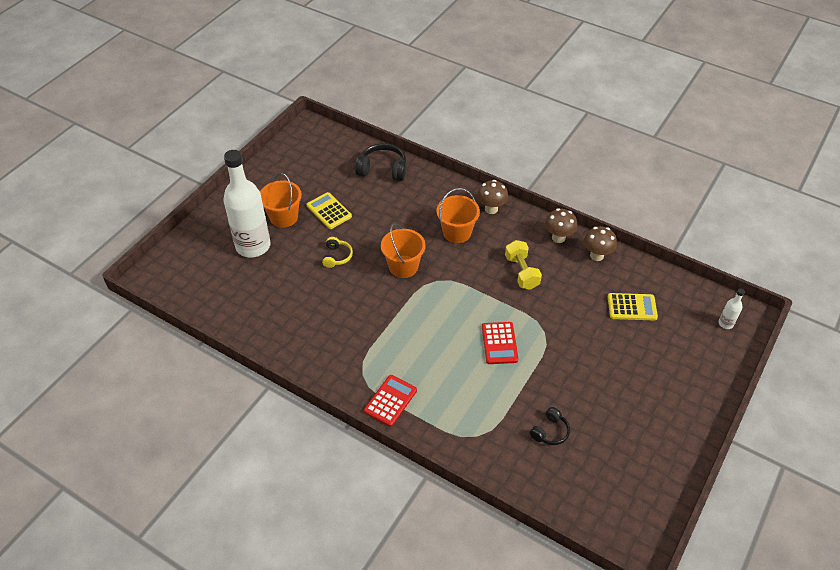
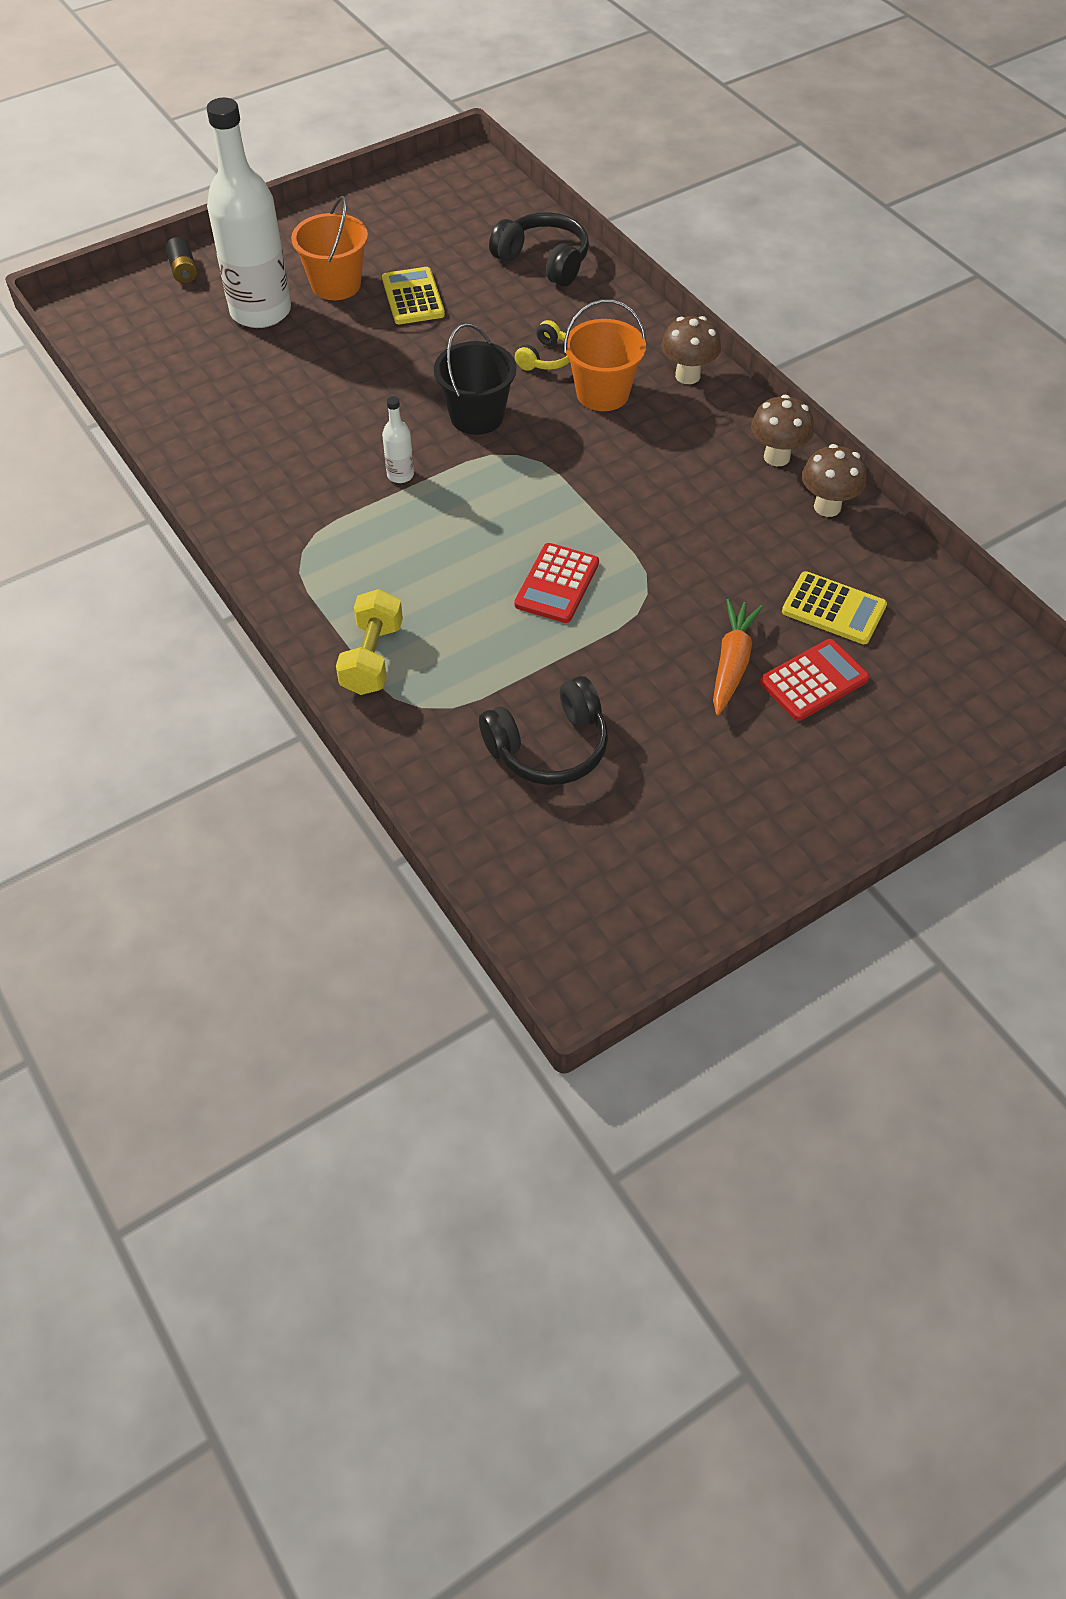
camera: 25 degrees right, 5 degrees up
yellow headphones [322,237,353,268] -> yellow headphones moved to [515,320,570,371]
red calculator [364,375,417,427] -> red calculator moved to [760,639,870,721]
orange bucket [381,224,426,278] -> black bucket [434,323,517,435]
yellow dumbbell [505,240,542,290] -> yellow dumbbell moved to [336,589,403,695]
black headphones [530,407,570,445] -> black headphones [479,676,608,785], size x1.69
white bottle [719,288,745,329] -> white bottle moved to [382,396,414,483]
none -> black battery [166,237,197,283]
none -> orange carrot [713,599,763,715]

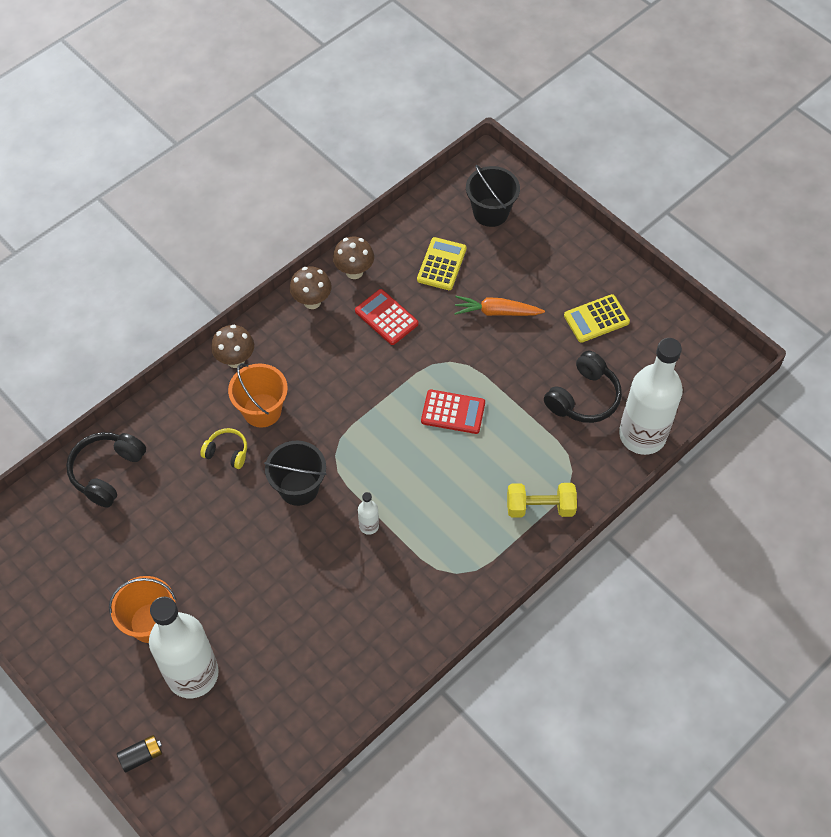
camera: 100 degrees left, 5 degrees up
yellow calculator [382,267,445,324] -> yellow calculator moved to [564,294,630,343]
black headphones [479,676,608,785] -> black headphones turned 75 degrees clockwise [544,350,622,423]
red calculator [760,639,870,721] -> red calculator moved to [355,289,418,345]
none -> black bucket [466,165,520,227]
none -> white bottle [619,338,683,455]

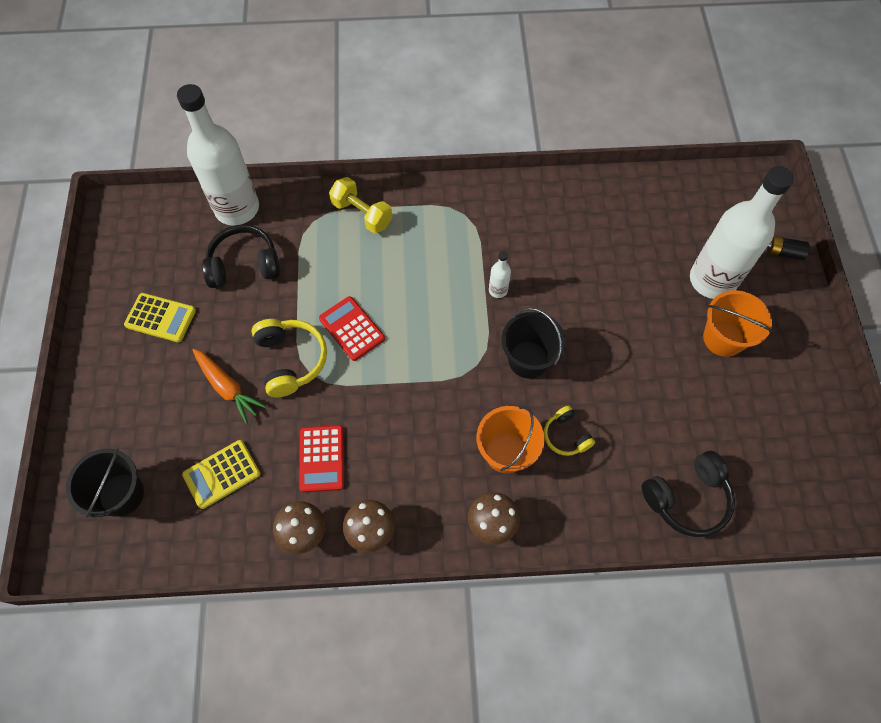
camera: 140 degrees left, 5 degrees up
none -> yellow headphones [251,319,327,397]

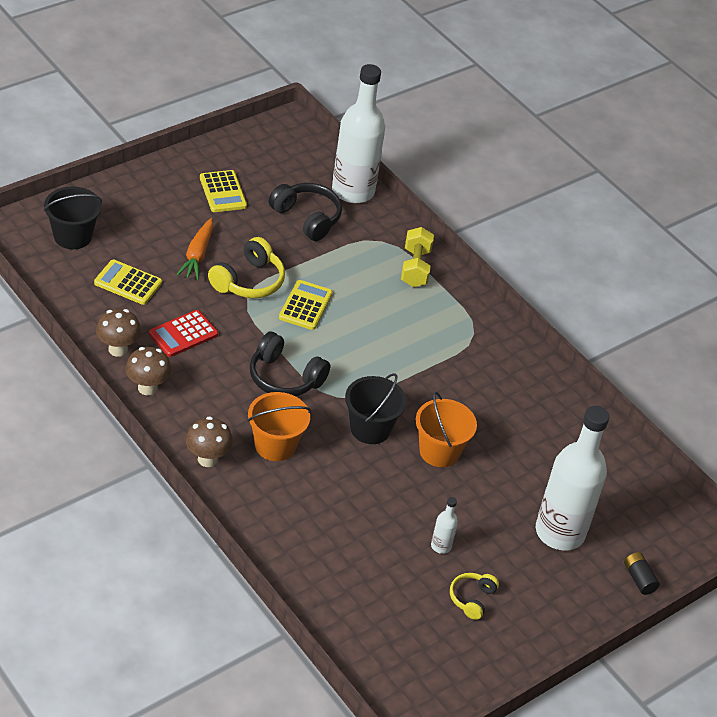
camera: 50 degrees right, 20 degrees down
red calculator [319,296,385,361] -> yellow calculator [279,280,333,330]
white bottle [489,251,511,298] -> white bottle moved to [431,497,458,554]
yellow headphones [544,405,595,456] -> yellow headphones moved to [450,573,499,620]
black headphones [641,451,735,537] -> black headphones moved to [250,332,330,396]
orange bucket [703,290,772,357] -> orange bucket moved to [416,392,477,467]

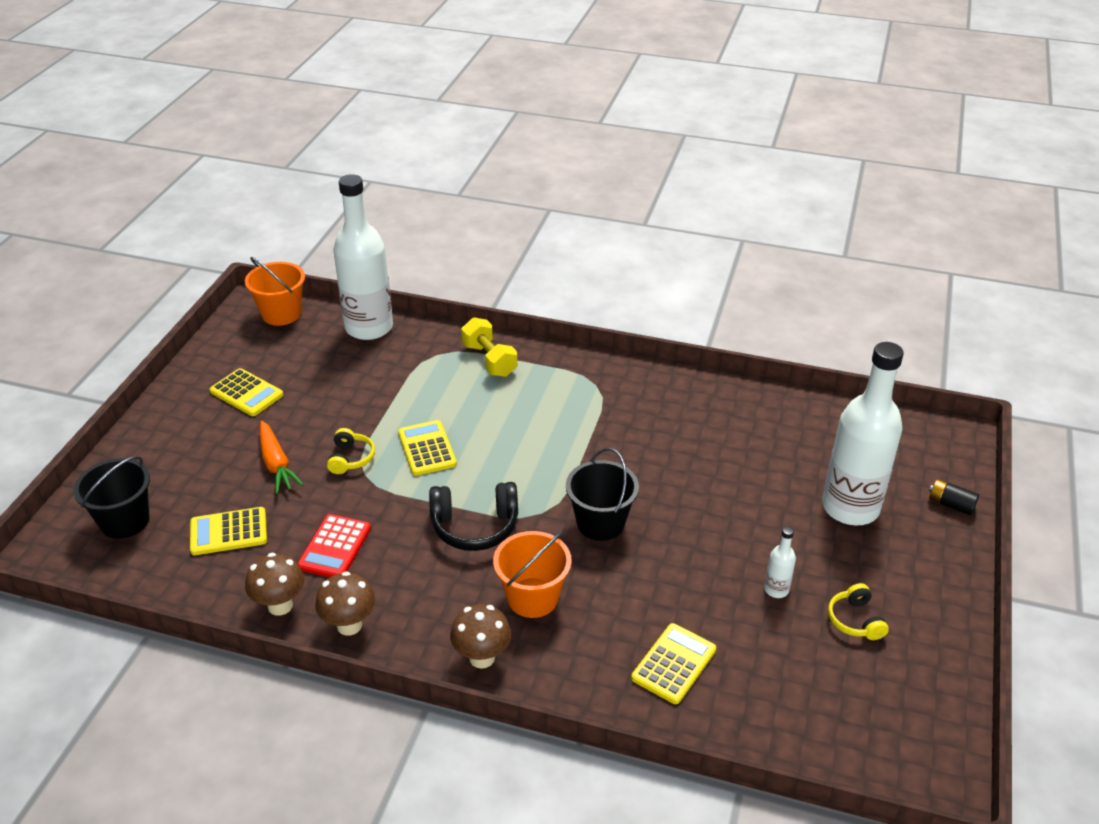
camera: 30 degrees left, 5 degrees down
yellow headphones [208,237,285,298] -> yellow headphones [327,428,375,474], size x0.59
black headphones [269,183,342,241] -> none
orange bucket [416,392,477,467] -> orange bucket moved to [245,257,305,326]
none -> yellow calculator [631,623,716,704]

